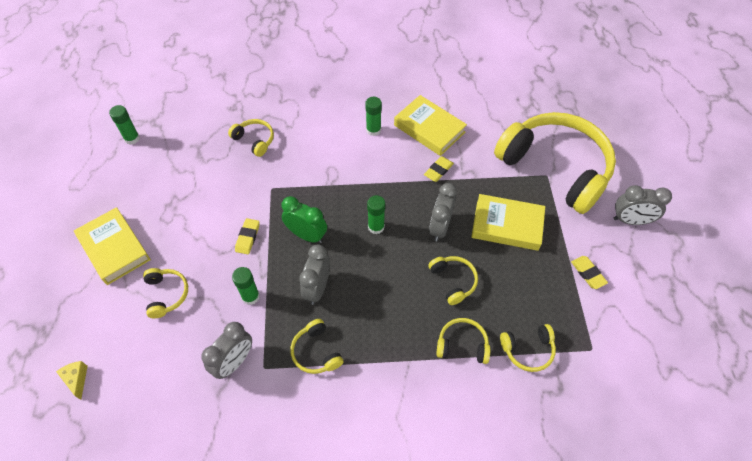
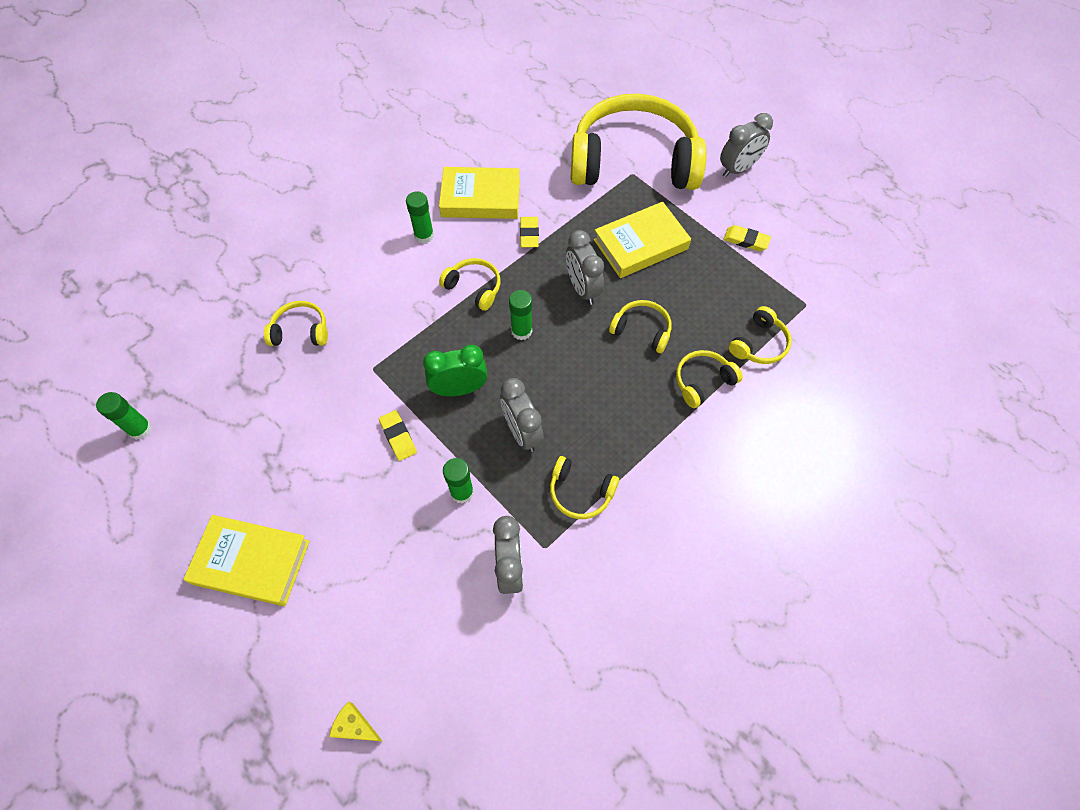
camera: 40 degrees left, 5 degrees up
yellow headphones [143,268,188,318] -> yellow headphones moved to [439,258,501,311]

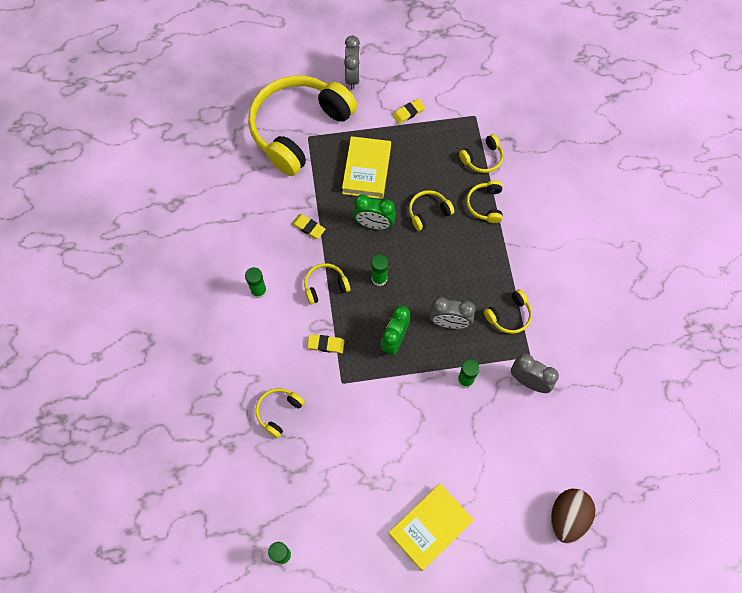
camera: 55 degrees left, 5 degrees up
yellow cheese [329,702,382,741] -> brown egg [551,489,596,543]
yellow eraser [379,410,417,461] -> yellow eraser moved to [307,334,345,353]
yellow book [439,167,520,219] -> none
grey clock [566,230,604,305] -> green clock [353,194,396,230]
yellow headphones [729,306,792,364] -> yellow headphones turned 75 degrees clockwise [459,134,504,173]

